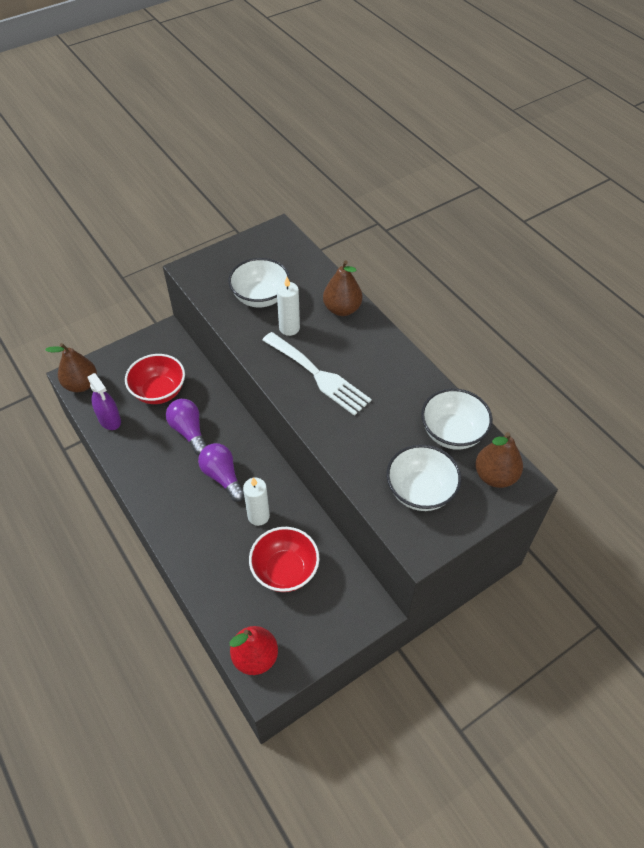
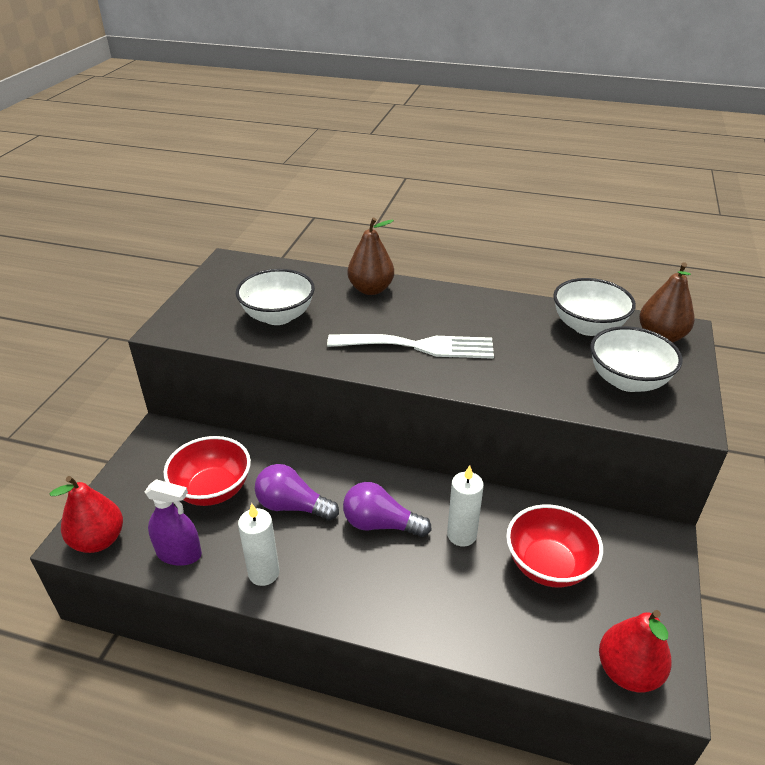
camera: 40 degrees left, 15 degrees down
brown pear [45,343,97,392] -> red pear [50,476,123,553]
white candle [277,277,300,336] -> white candle moved to [238,503,280,586]

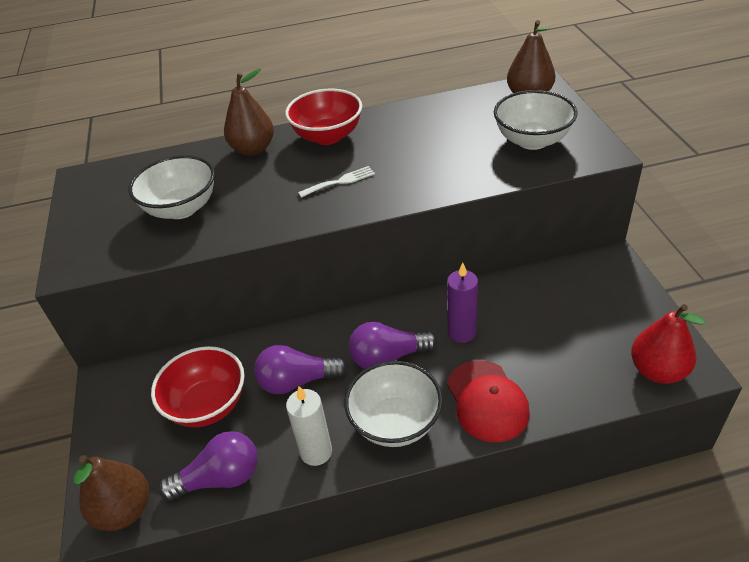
camera: 25 degrees left, 5 degrees up
red pear [50,476,123,553] -> brown pear [74,455,149,531]
purple spray bottle [145,479,202,566] -> purple light bulb [159,431,258,501]
white fork [327,334,494,359] -> white fork [298,166,375,198], size x0.47
white candle [447,465,484,546] -> purple candle [447,263,478,343]
red bowl [506,504,603,587] -> red bowl moved to [285,88,362,145]
white bowl [553,278,636,336] -> white bowl moved to [344,361,443,447]
none -> red cap [447,360,530,442]

